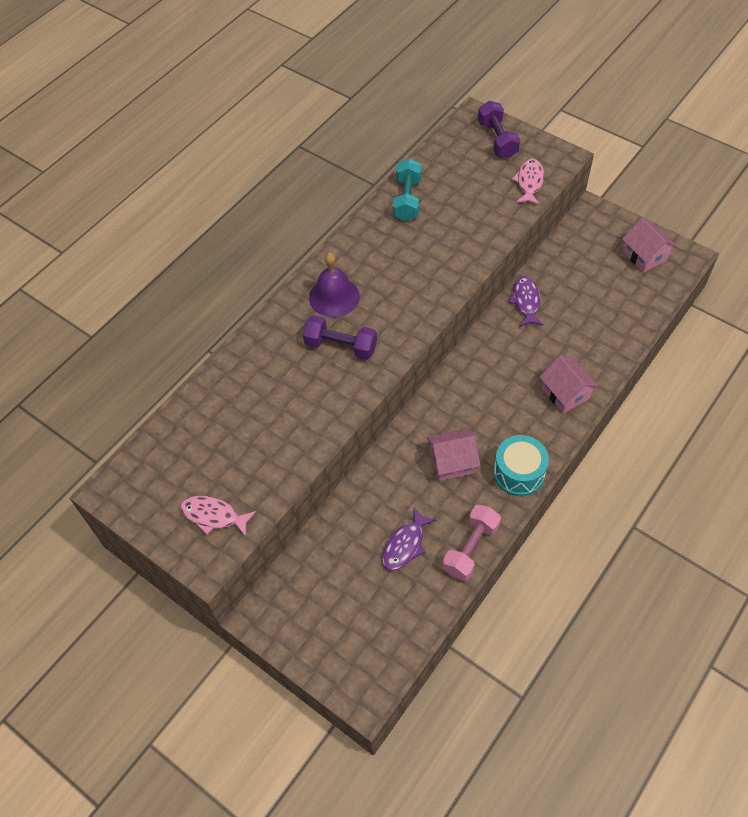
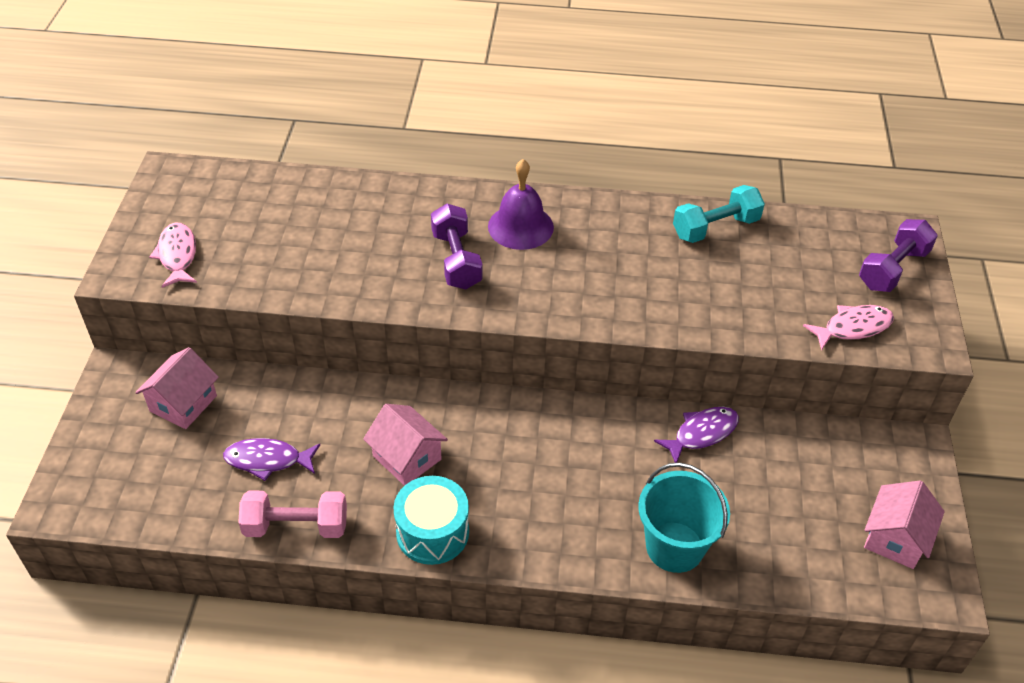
camera: 55 degrees right, 10 degrees down
pink house [539,355,599,414] -> pink house moved to [135,347,219,429]
none -> turquoise bucket [638,463,730,573]

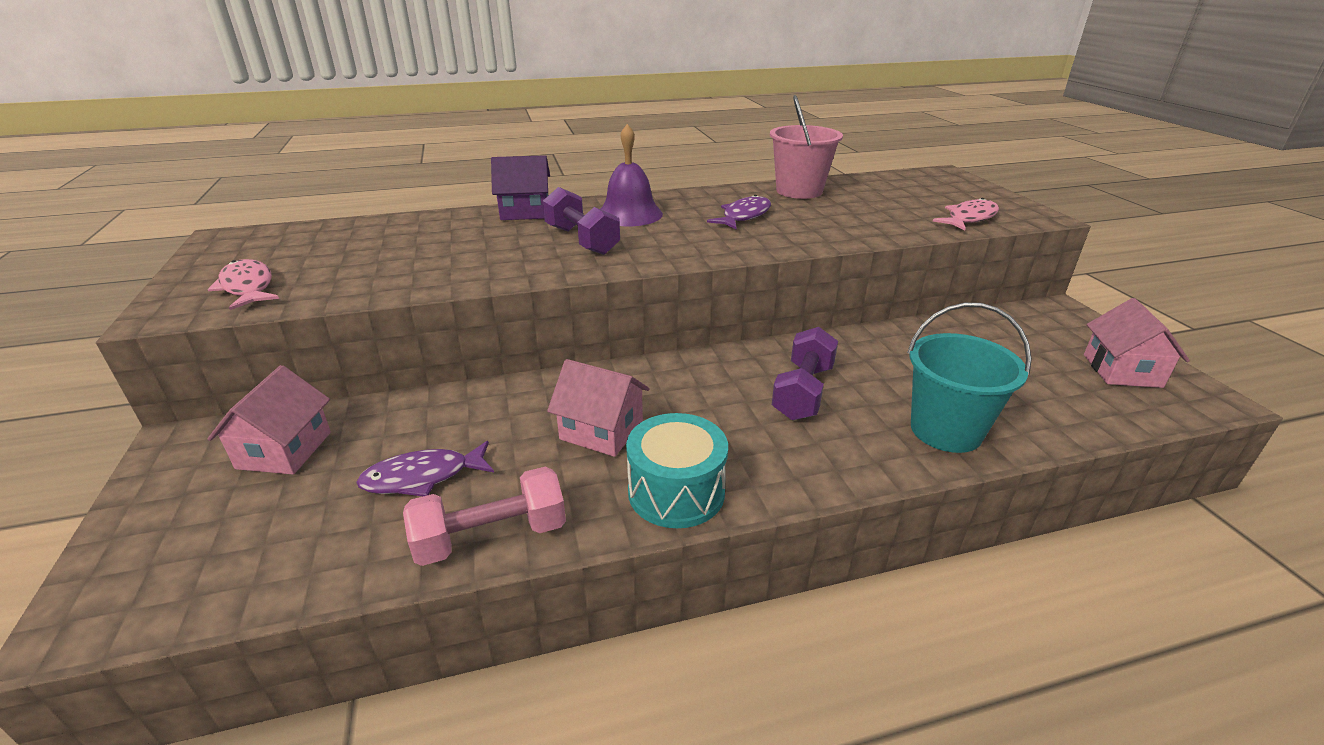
camera: 20 degrees left, 15 degrees down
purple fish [654,407,739,463] -> purple fish moved to [707,195,771,229]
turquoise dumbbell [673,185,765,243] -> pink bucket [770,95,843,199]
purple dumbbell [859,219,938,292] -> purple dumbbell moved to [772,327,838,420]
none -> purple house [491,155,550,220]

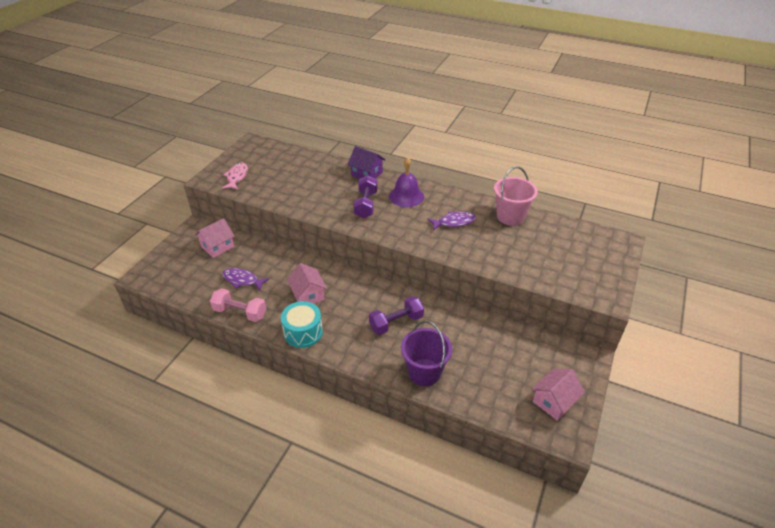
camera: 40 degrees right, 10 degrees up
turquoise bucket [907,303,1032,453] -> purple bucket [401,321,452,386]
pink fish [933,198,999,230] -> none

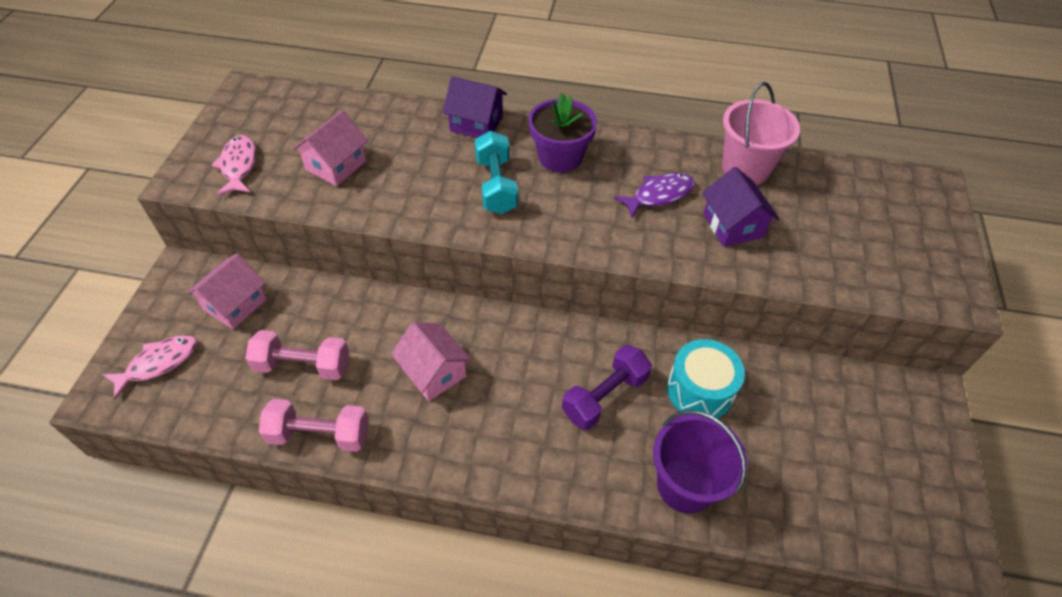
camera: 15 degrees left, 10 degrees up
purple fish [222,268,269,290] -> pink dumbbell [245,330,349,380]
turquoise drum [281,301,323,348] -> turquoise drum moved to [667,339,745,418]
purple dumbbell [353,175,377,218] -> turquoise dumbbell [475,130,518,214]
purple bell [389,157,424,207] -> purple flower pot [528,93,597,172]
pink house [531,369,585,421] -> pink house moved to [292,110,368,186]
none -> pink fish [102,335,197,399]
none -> purple house [702,167,779,247]

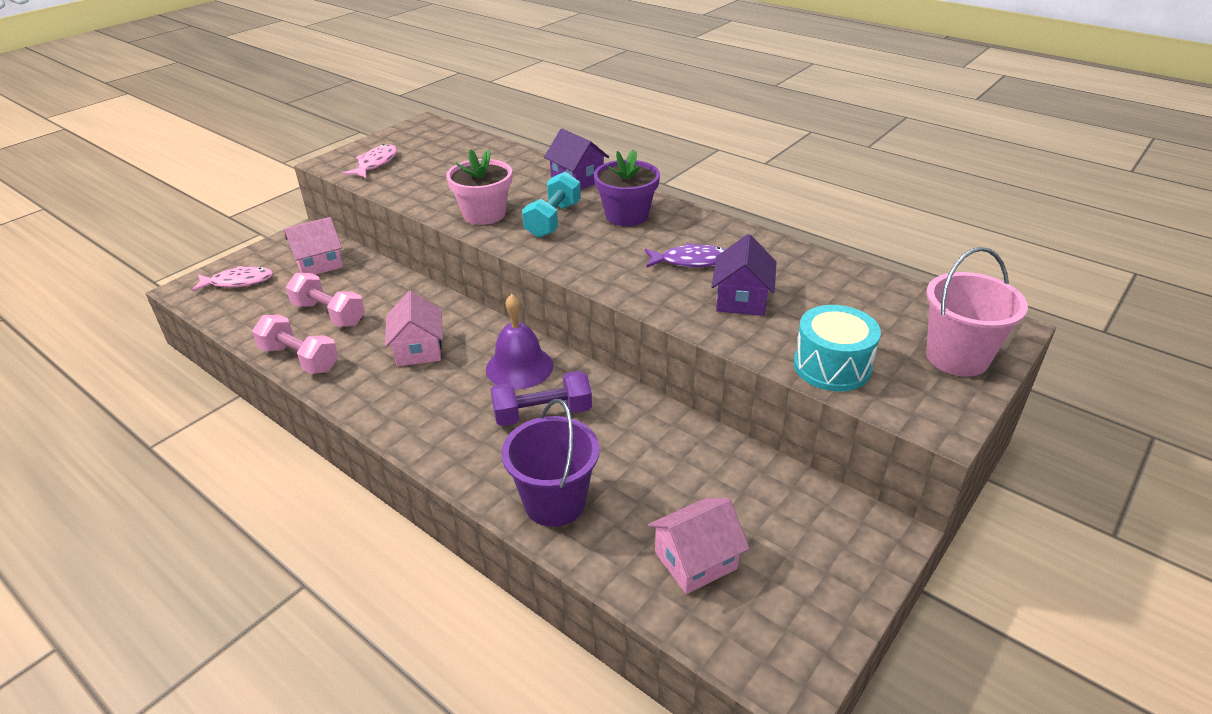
camera: 30 degrees right, 15 degrees down
pink house [292,110,368,186] -> pink house moved to [648,498,749,594]
turquoise drum [667,339,745,418] -> turquoise drum moved to [793,305,881,392]
pink bucket [722,82,800,185] -> pink bucket moved to [926,247,1028,377]
none -> pink flower pot [446,149,512,225]
none -> purple bell [486,294,553,389]

